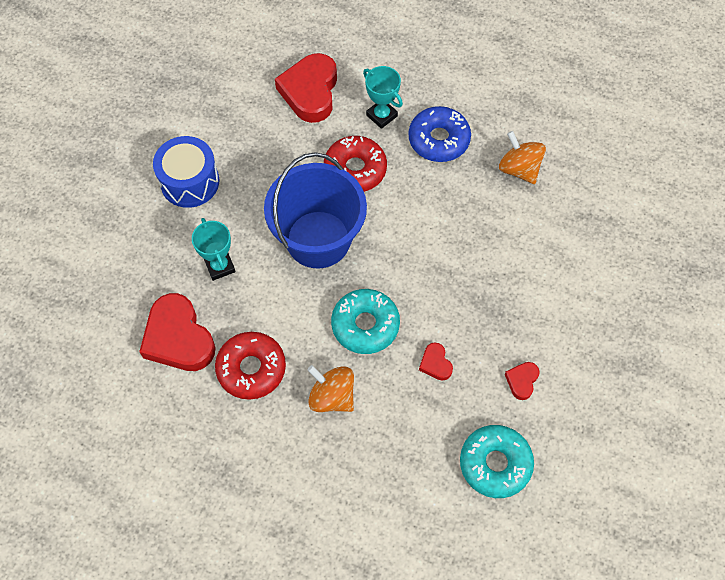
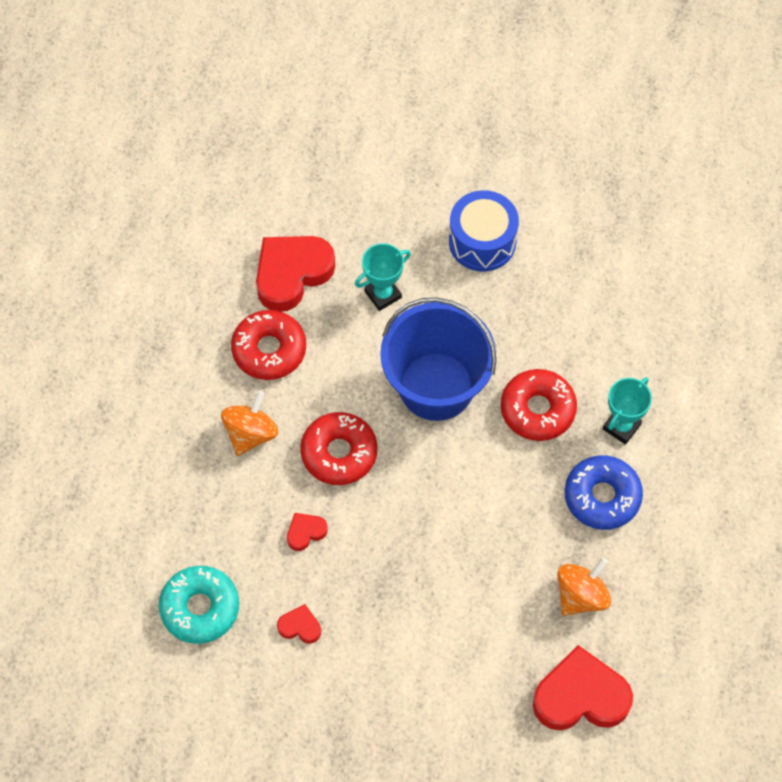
camera: 80 degrees right, 0 degrees up
red heart [275,53,337,123] -> red heart moved to [533,645,633,730]
turquoise donut [331,289,400,354] -> red donut [300,412,377,485]

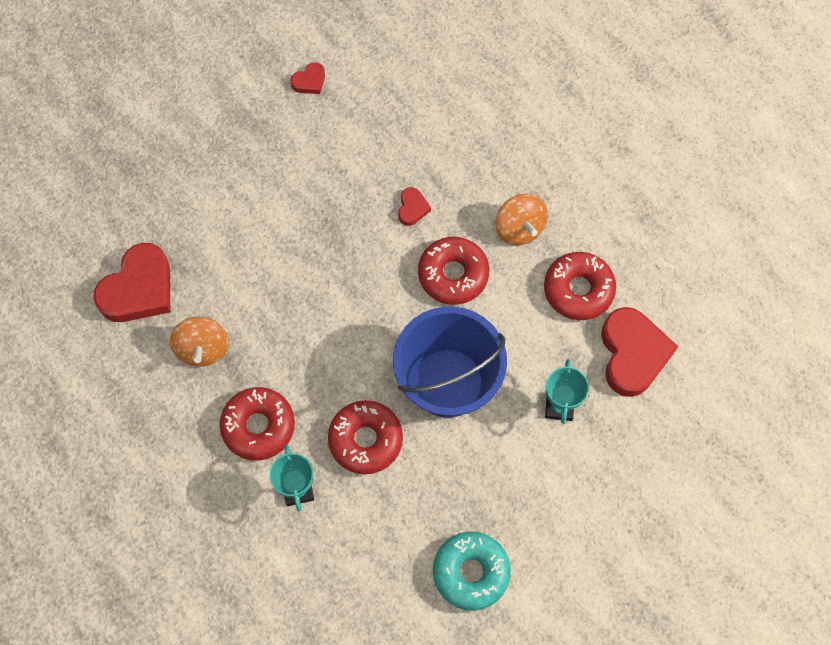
camera: 130 degrees right, 5 degrees up
turquoise donut [159,566,239,644] -> turquoise donut moved to [433,532,511,611]
red heart [277,604,321,643] -> red heart moved to [291,62,325,94]
blue drum [449,190,519,271] -> none
blue donut [564,455,643,530] -> red donut [220,387,295,461]

